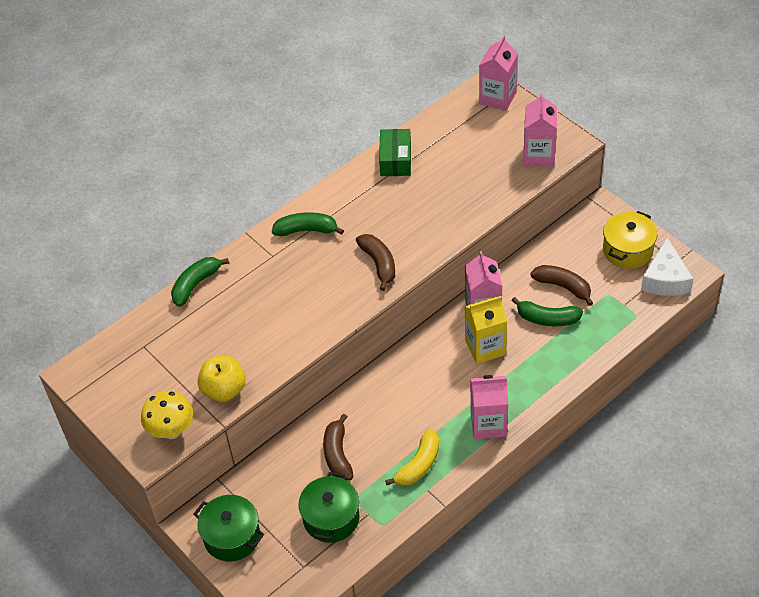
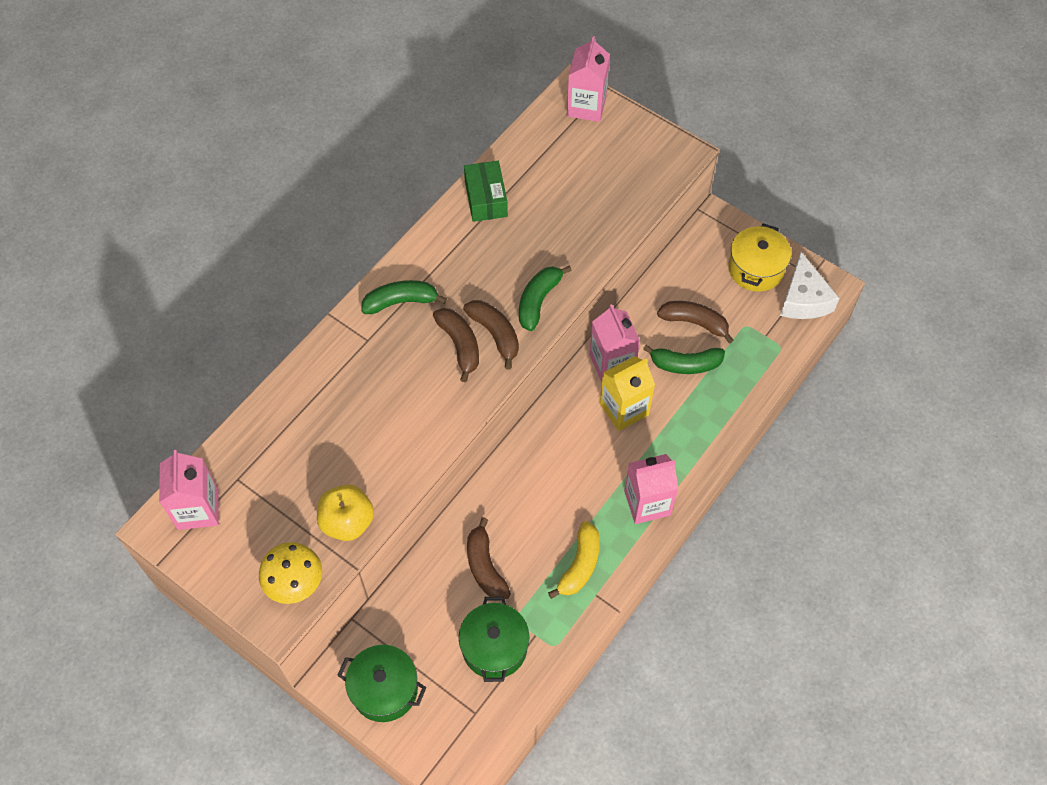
camera: 15 degrees left, 10 degrees up
green banana [171,257,229,307] -> green banana moved to [519,265,572,331]
pink carton [524,92,557,167] -> pink carton moved to [159,450,219,530]
none -> brown banana [433,308,479,383]

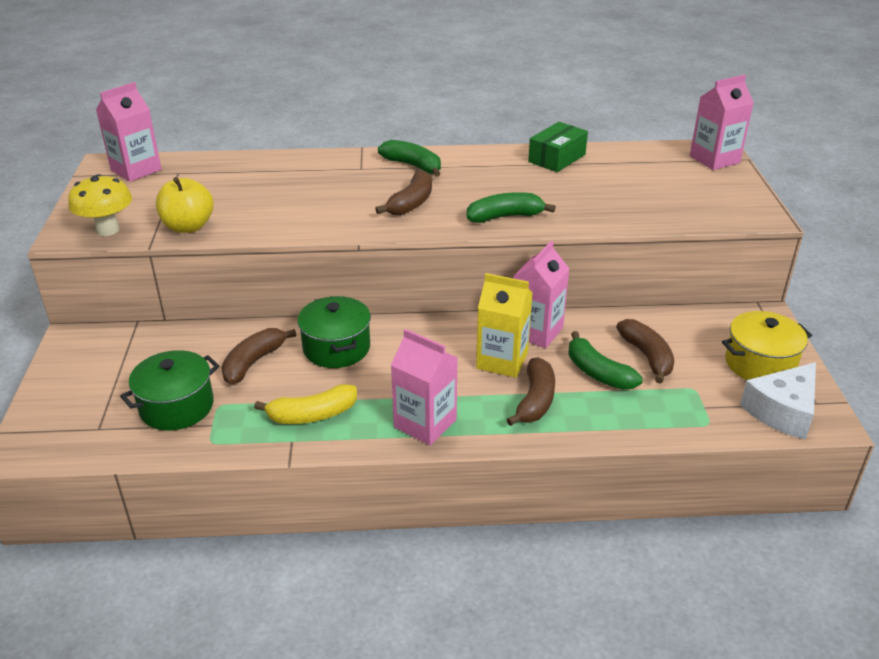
camera: 50 degrees right, 25 degrees down
green pot [337,645,427,722] -> green pot moved to [297,296,371,368]
brown banana [463,300,519,369] -> brown banana moved to [507,357,555,426]

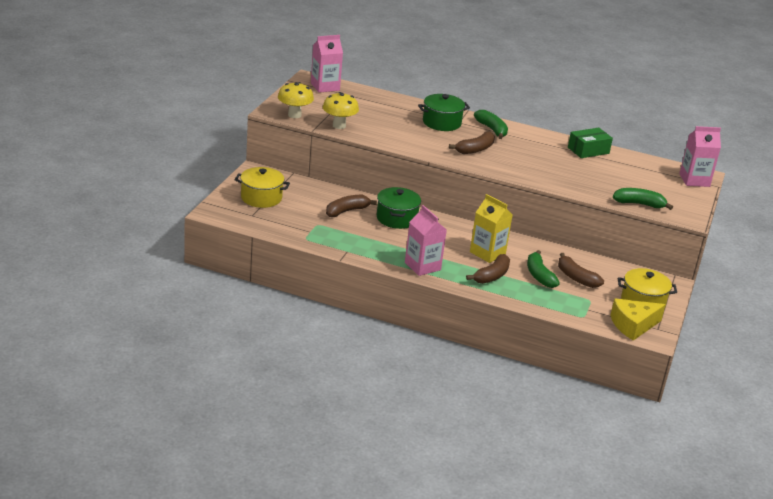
camera: 20 degrees right, 5 degrees down
green pot [120,350,219,431] -> green pot moved to [418,94,470,131]
yellow apple [156,177,214,233] -> yellow mushroom [323,92,359,129]
yellow banana [254,384,357,424] -> none
green banana [467,192,556,223] -> green banana moved to [613,188,673,210]
pink carton [513,241,570,348] -> none
brown banana [616,319,674,384] -> brown banana turned 135 degrees clockwise [558,253,604,288]
white cheese [740,362,816,440] -> yellow cheese [610,298,666,340]
none -> yellow pot [235,167,290,208]

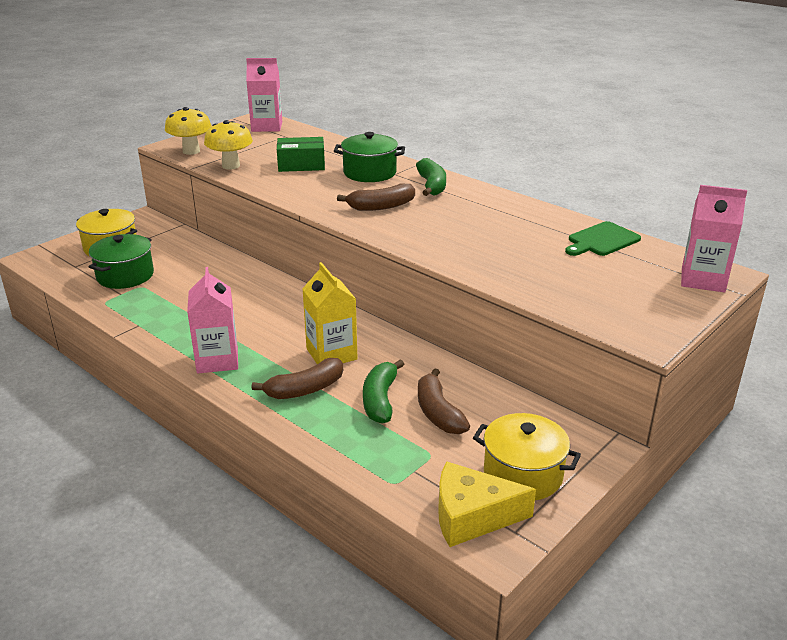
camera: 25 degrees right, 0 degrees up
brown banana [326,195,377,217] -> none
green pot [377,187,421,229] -> green pot moved to [89,234,154,289]
green box [568,128,613,158] -> green box moved to [277,137,325,172]
green banana [613,188,673,210] -> none
none -> green cutting board [565,221,641,256]

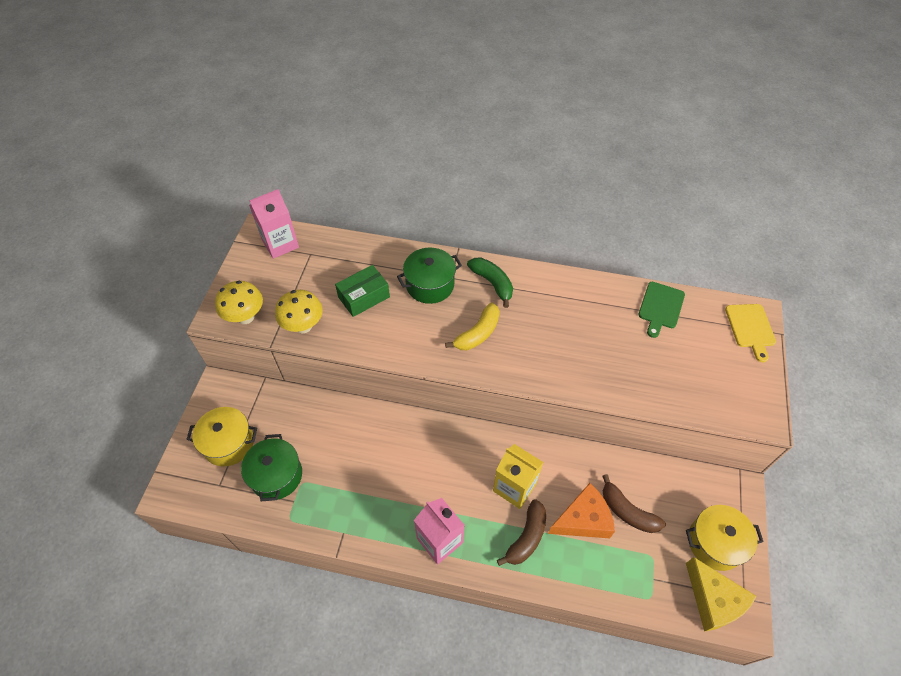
camera: 30 degrees left, 25 degrees up
brown banana [337,183,415,211] -> yellow banana [445,303,500,350]
green banana [363,359,404,424] -> orange cheese [548,483,615,538]
yellow cheese [438,461,536,547] -> yellow cheese turned 90 degrees counterclockwise [686,557,757,632]
pink carton [681,185,747,292] -> yellow cutting board [725,304,776,362]

